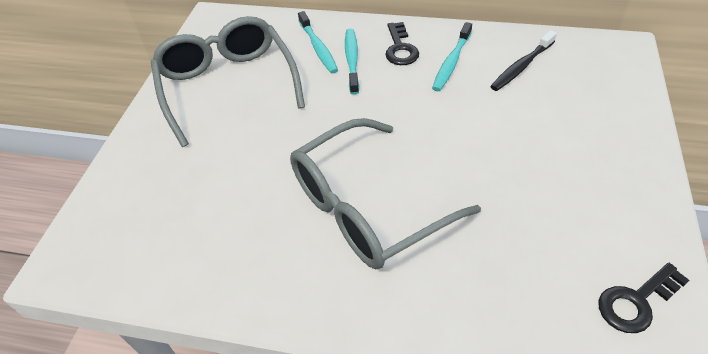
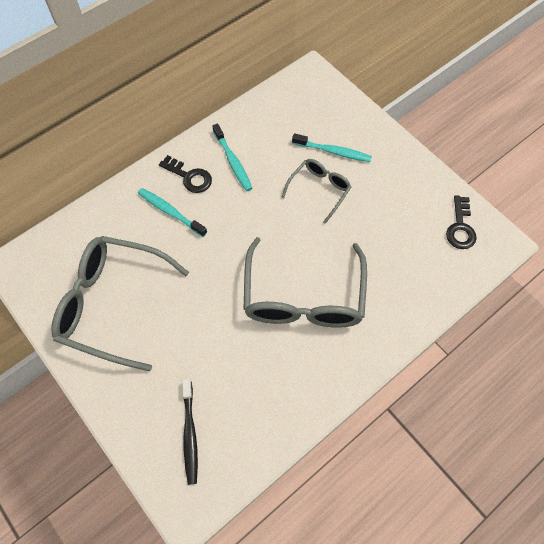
camera: 55 degrees left, 15 degrees up
turquoise toothbrush [298,11,338,74] -> turquoise toothbrush moved to [292,133,372,162]
black toothbrush [490,30,557,91] -> black toothbrush moved to [182,379,198,485]
none -> grey glasses [281,159,351,224]

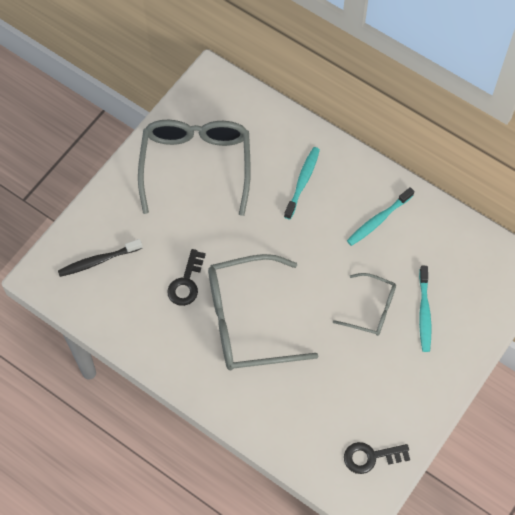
camera: 75 degrees right, 0 degrees up
black key [159,155,212,193] -> black key moved to [167,249,206,306]

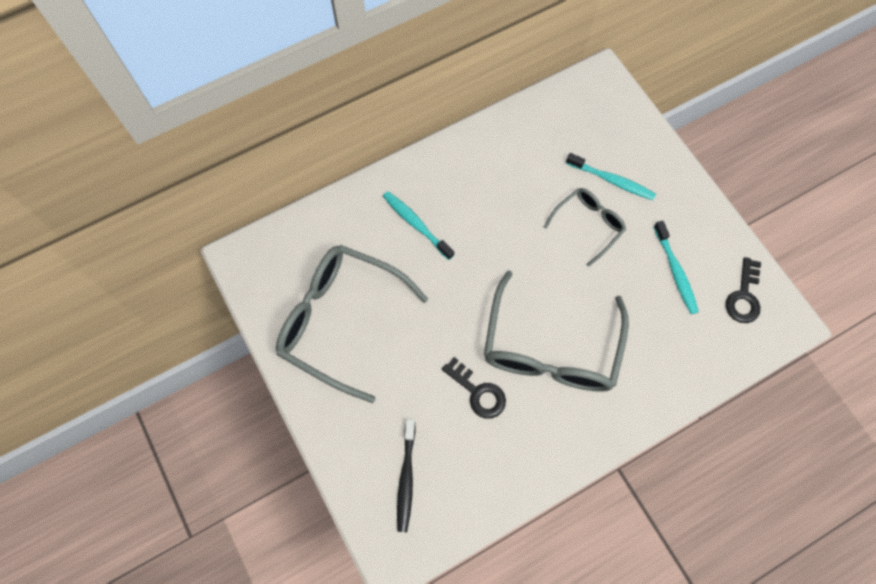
camera: 65 degrees left, 5 degrees up
turquoise toothbrush [347,187,414,246] -> turquoise toothbrush moved to [654,221,699,314]

